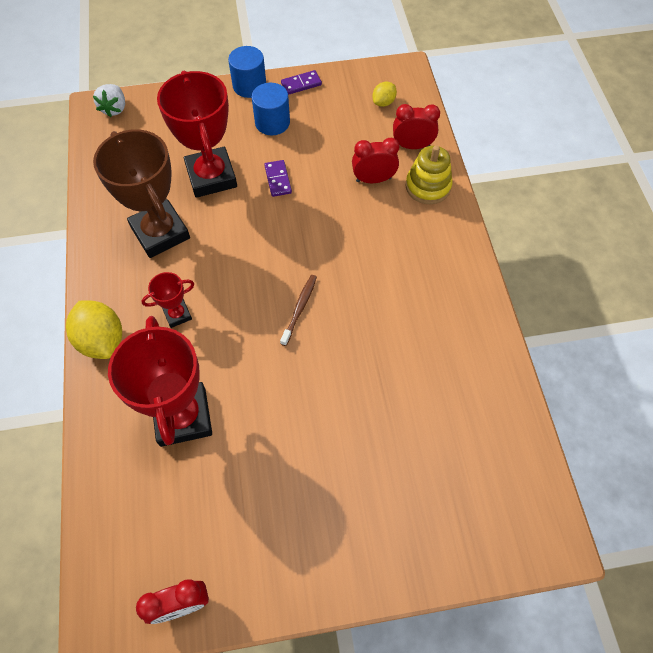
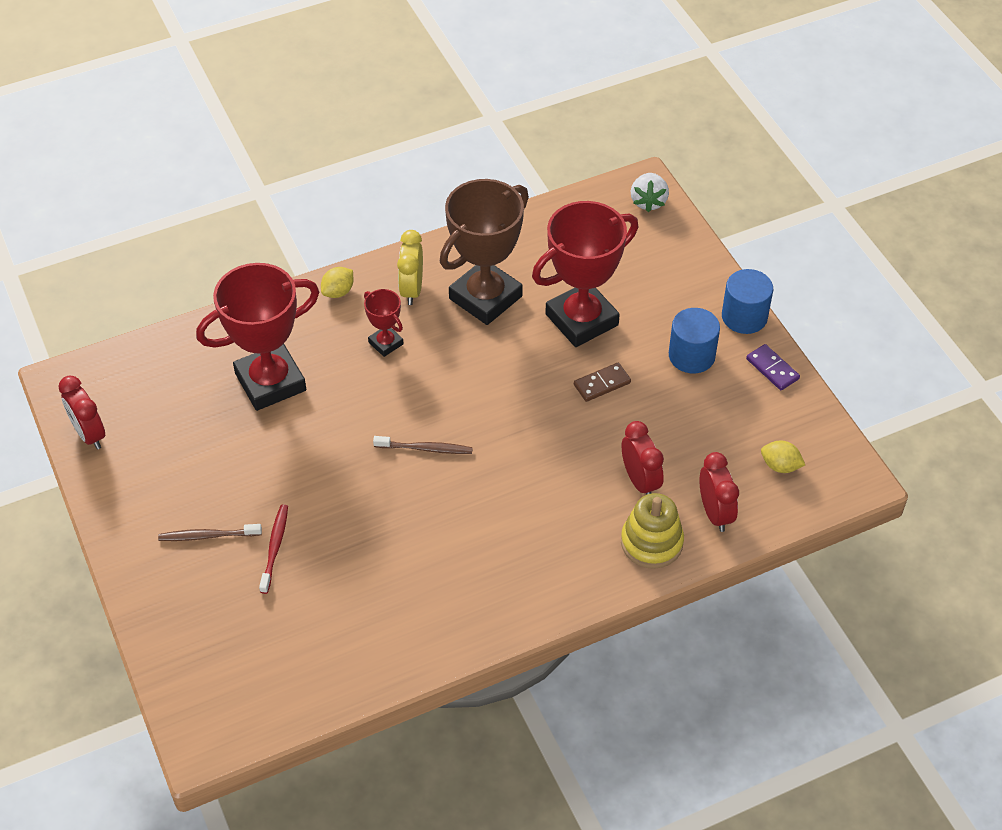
camera: 75 degrees right, 10 degrees down
yellow lemon [66,301,122,359] -> yellow lemon [321,267,354,298], size x0.55
white strawberry [93,84,125,117] -> white strawberry turned 75 degrees counterclockwise [631,173,669,212]
purple domino [264,160,292,197] -> brown domino [574,363,631,402]
none -> brown toothbrush [158,524,262,541]
none -> red toothbrush [259,504,288,594]
none -> yellow clock [397,230,423,305]

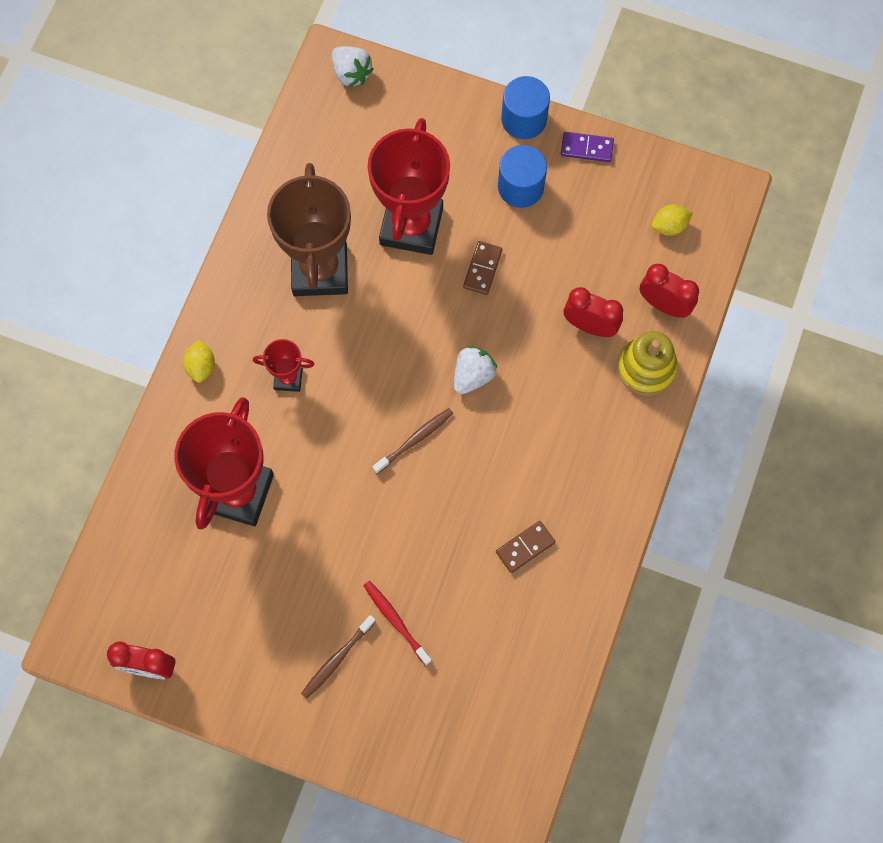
camera: 45 degrees left, 20 degrees up
yellow clock [397,230,423,305] -> none
none -> white strawberry [454,346,498,394]
none -> brown domino [496,521,555,573]

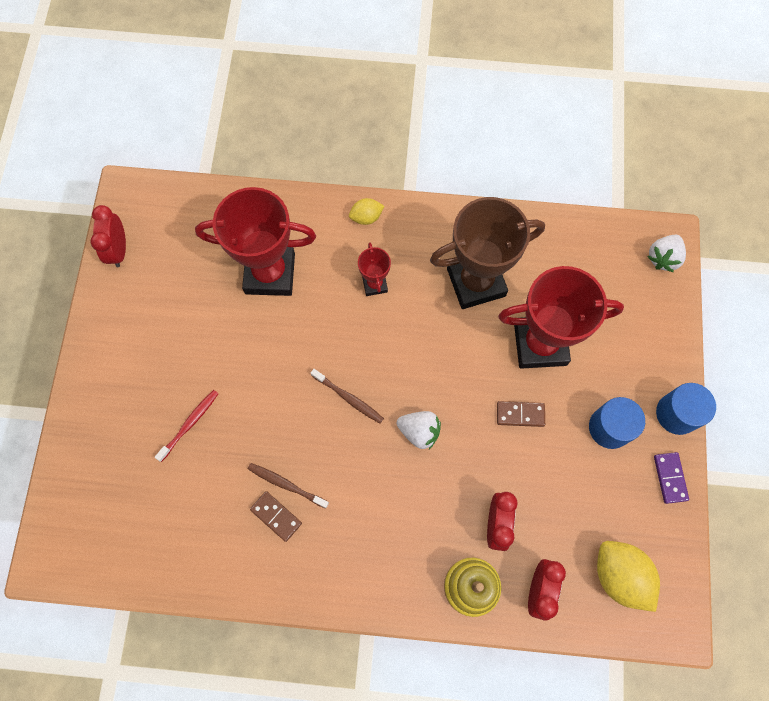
camera: 75 degrees right, 0 degrees up
brown toothbrush [301,615,376,699] -> brown toothbrush moved to [248,463,329,509]
yellow lemon [652,204,693,236] -> yellow lemon [597,541,660,612], size x1.83

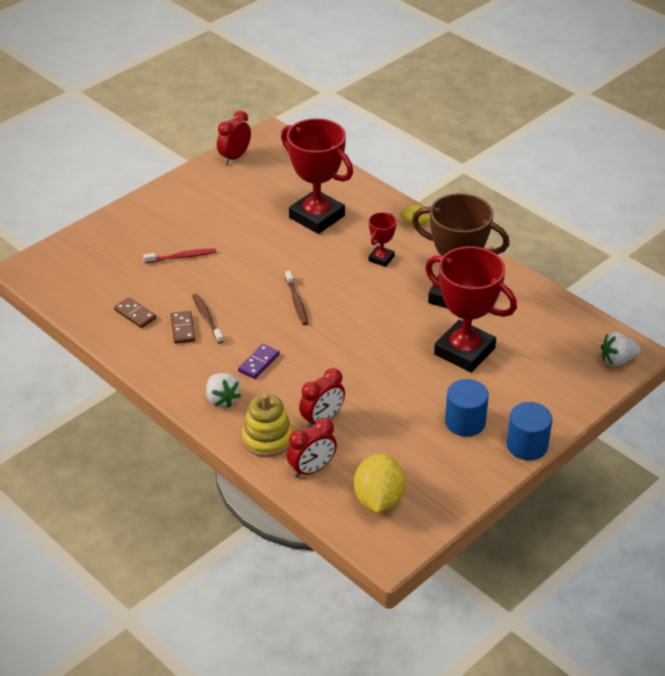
camera: 40 degrees right, 30 degrees down
white strawberry [397,411,441,449] -> white strawberry moved to [206,373,241,408]
brown domino [497,401,545,427] -> brown domino moved to [114,297,156,328]
purple domino [654,452,689,504] -> purple domino moved to [238,344,279,379]

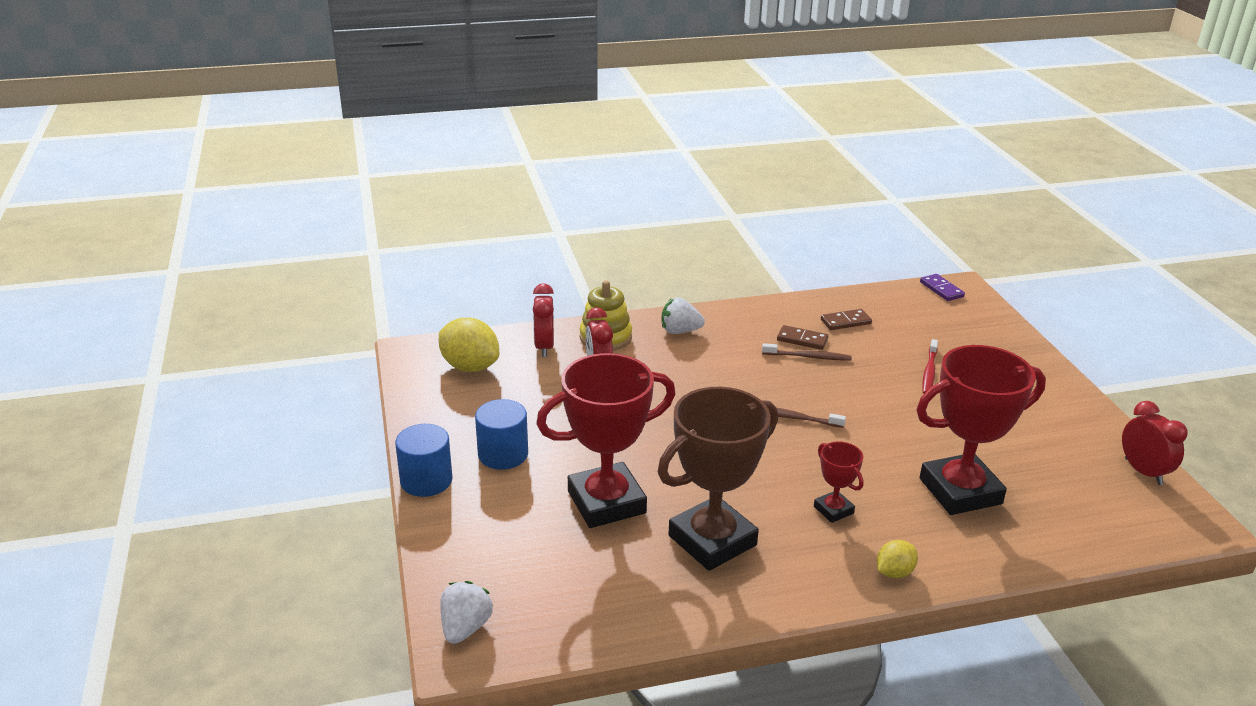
camera: 120 degrees right, 10 degrees down
purple domino [238,344,279,379] -> purple domino moved to [920,274,965,301]

